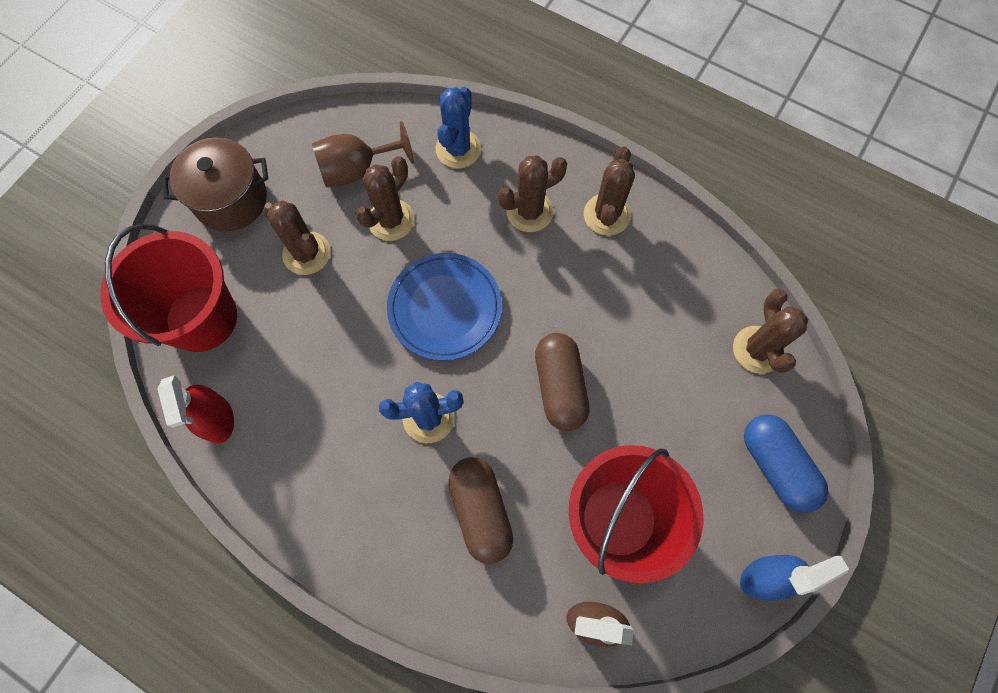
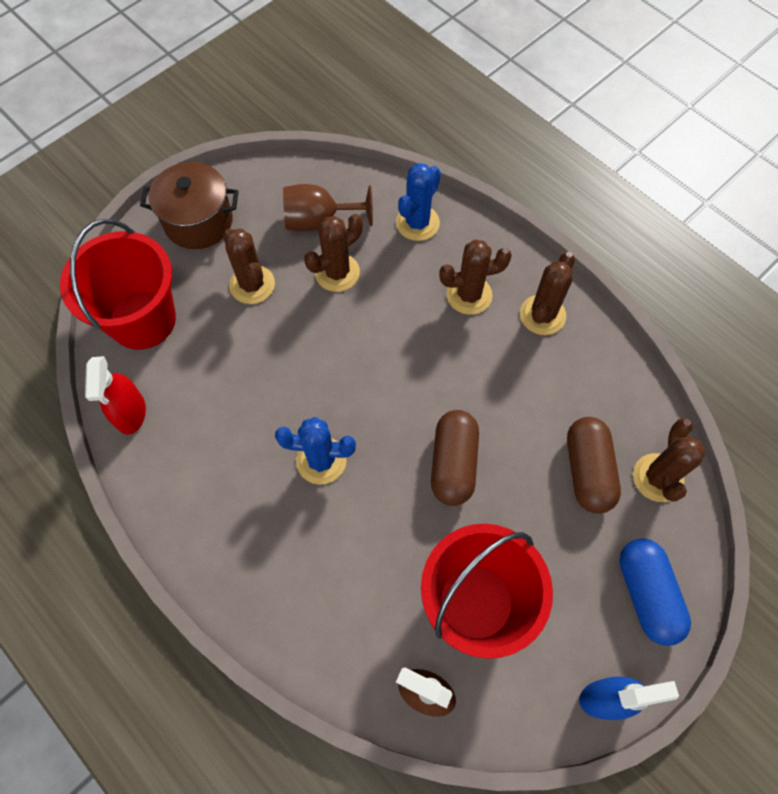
camera: 15 degrees right, 5 degrees down
blue plate [387,253,502,360] -> none
brown capsule [448,457,513,564] -> brown capsule moved to [567,417,621,514]

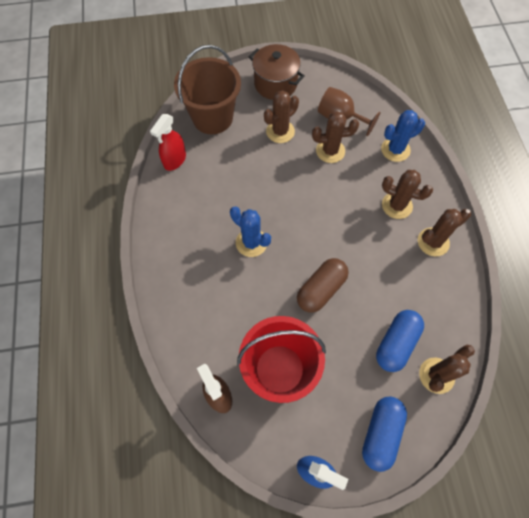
camera: 35 degrees right, 0 degrees up
red bucket [60,219,176,350] -> brown bucket [174,45,241,134]
brown cactus [223,229,275,304] -> brown cactus turned 45 degrees clockwise [264,90,299,143]
brown capsule [567,417,621,514] -> blue capsule [376,310,424,372]

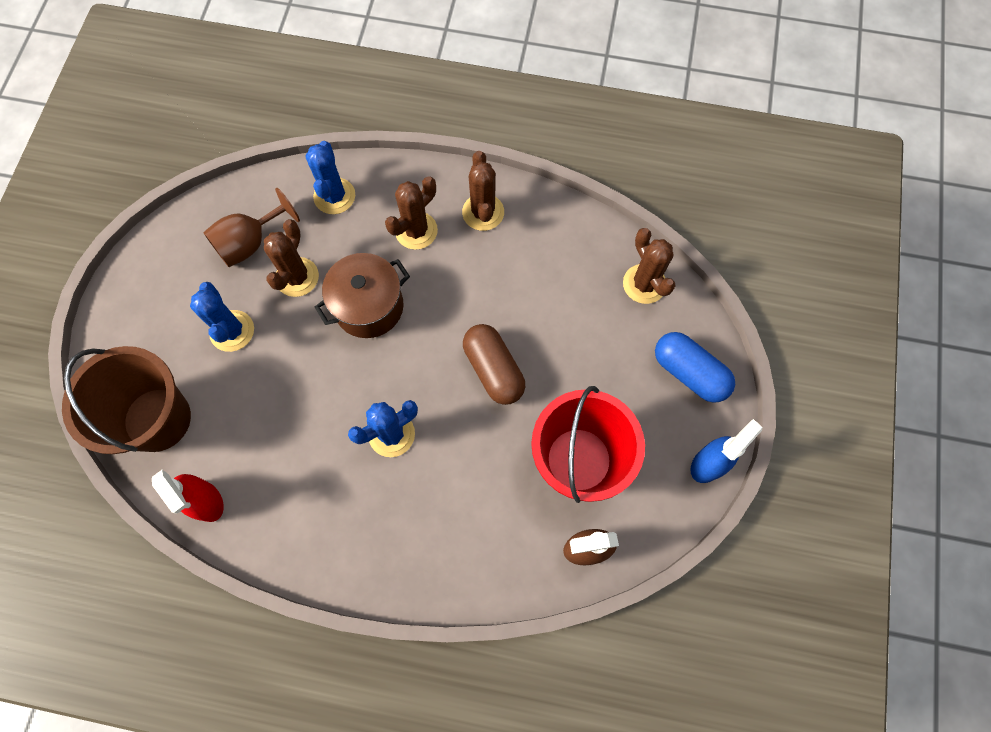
camera: 70 degrees left, 5 degrees up
brown pot [249,44,305,100] -> brown pot moved to [315,253,410,338]
brown cactus [264,90,299,143] -> blue cactus [190,282,254,352]
blue capsule [376,310,424,372] -> none

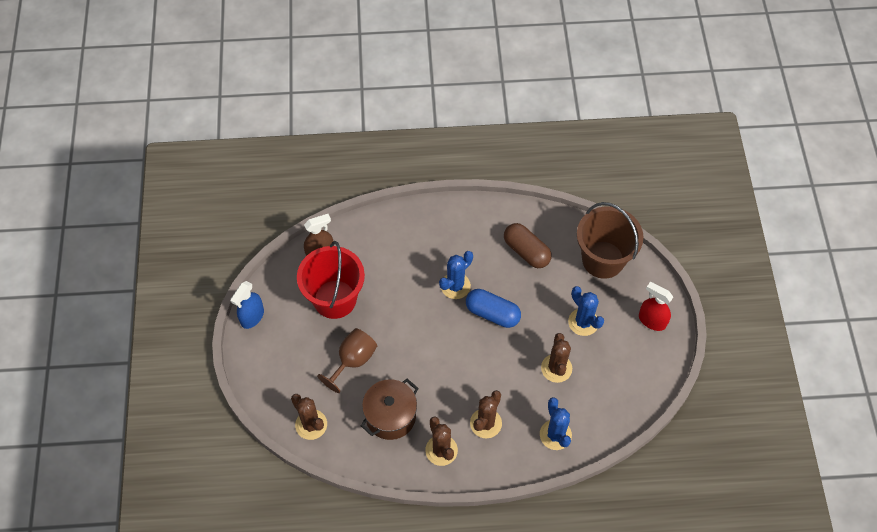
camera: 165 degrees right, 10 degrees down
red spray bottle [152,470,224,522] -> red spray bottle moved to [639,282,673,331]
brown goblet [203,188,300,267] -> brown goblet moved to [317,328,377,393]
brown pot [315,253,410,338] -> brown pot moved to [361,379,419,440]
brown capsule [463,324,525,405] -> brown capsule moved to [504,223,552,268]
blue capsule [655,332,735,403] -> blue capsule moved to [466,289,521,328]

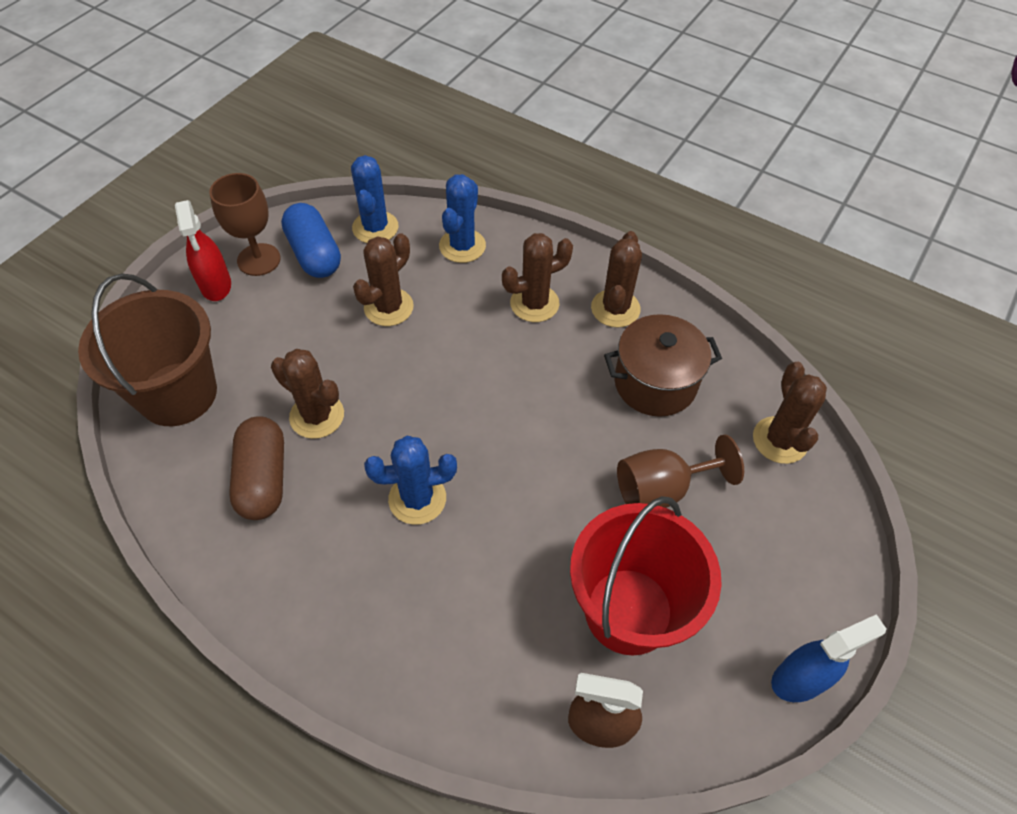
camera: 145 degrees left, 5 degrees down
blue capsule [466,289,521,328] -> blue capsule moved to [281,203,341,278]
blue cactus [568,286,604,336] -> blue cactus moved to [351,155,399,243]
none -> brown goblet [209,173,281,276]
none -> brown cactus [271,349,344,439]

